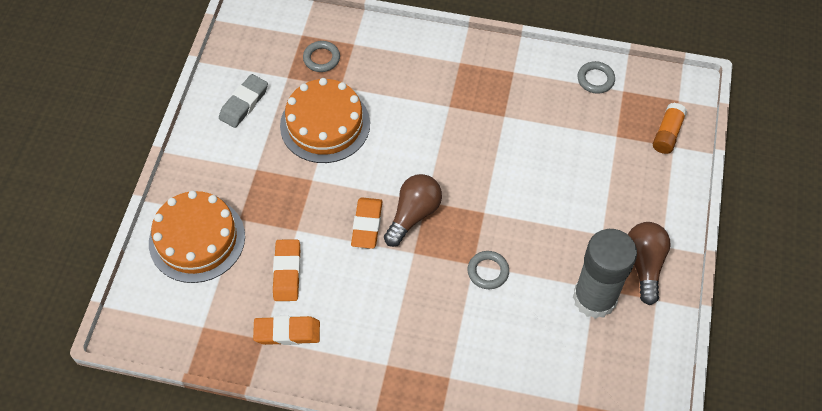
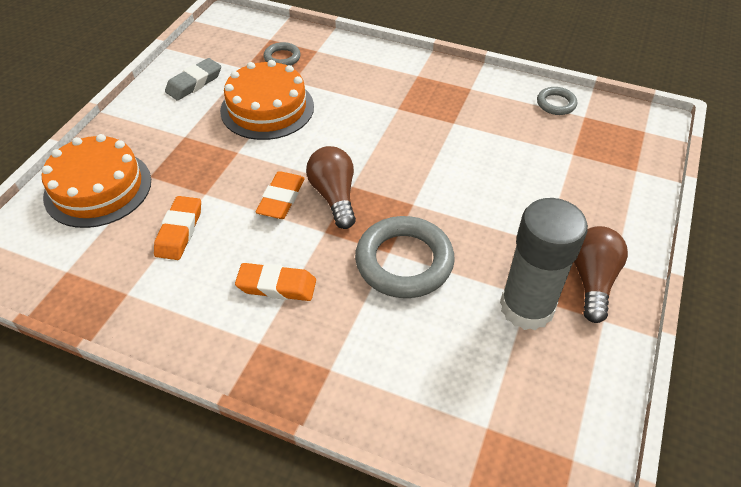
camera: 10 degrees right, 10 degrees down
orange eraser [253,316,320,345] -> orange eraser moved to [235,263,316,301]
brown light bulb [384,174,442,247] -> brown light bulb turned 60 degrees counterclockwise [306,146,356,229]
grey ring [468,251,509,289] -> grey ring [355,216,455,298], size x2.00
orange glue stick [653,103,687,154] -> none

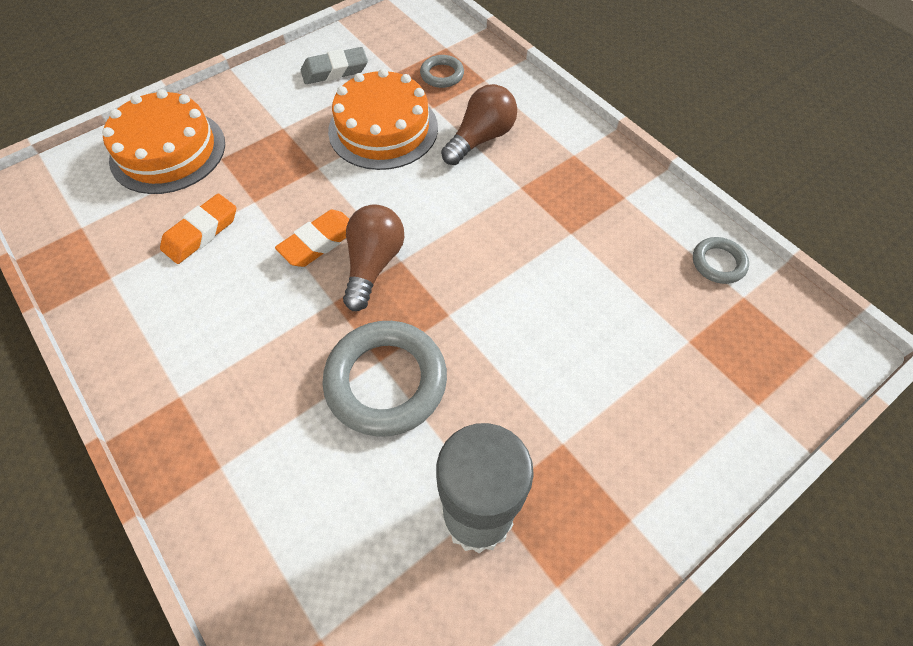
camera: 30 degrees right, 10 degrees up
orange eraser [235,263,316,301] -> none
brown light bulb [574,226,628,323] -> brown light bulb moved to [441,84,517,165]

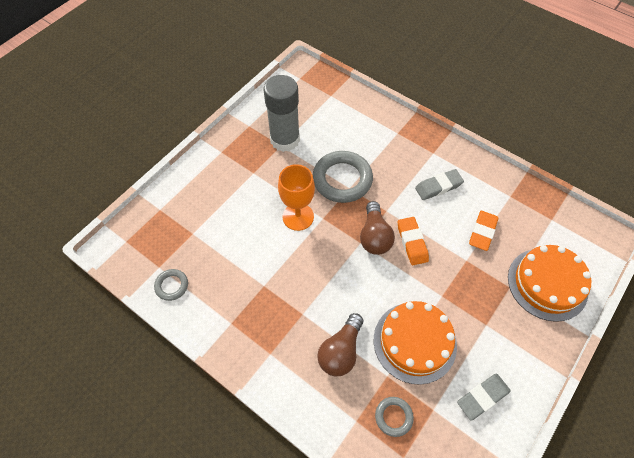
camera: 165 degrees right, 0 degrees up
orange eraser [275,210,349,267] -> orange eraser turned 45 degrees counterclockwise [398,217,429,265]
none -> orange goblet [278,164,315,231]
none -> grey eraser [415,169,464,200]

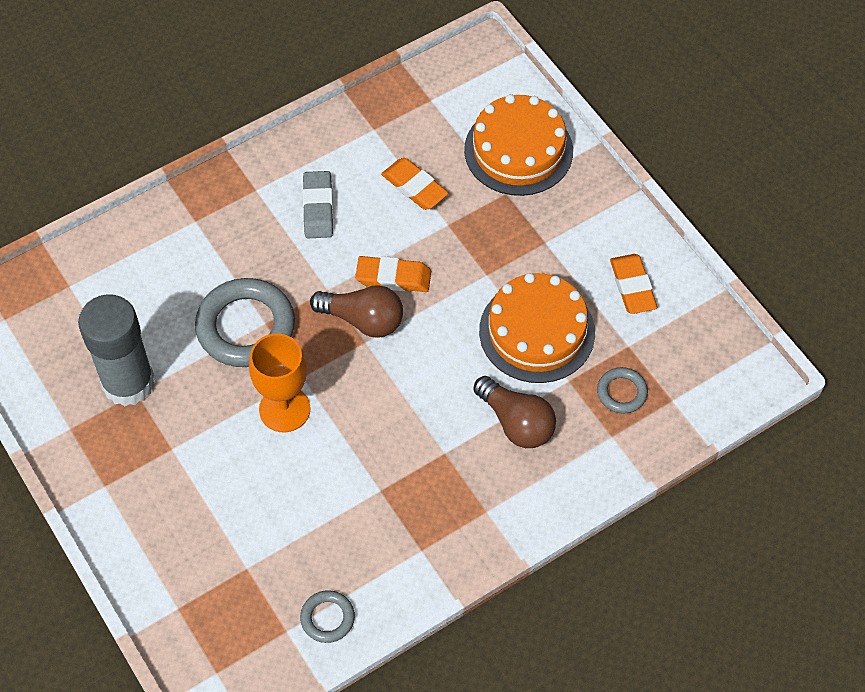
camera: 70 degrees left, 0 degrees up
grey eraser [457,374,511,421] -> orange eraser [610,254,657,314]

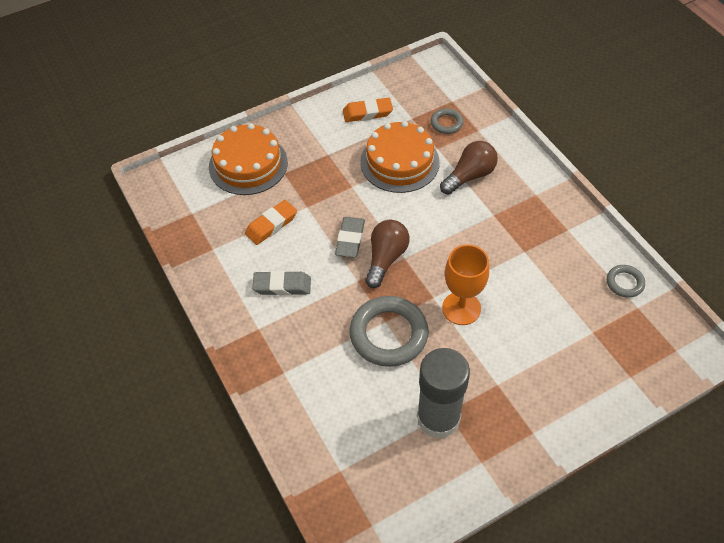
camera: 85 degrees left, 5 degrees down
orange eraser [355,256,431,292] -> grey eraser [335,217,365,258]

